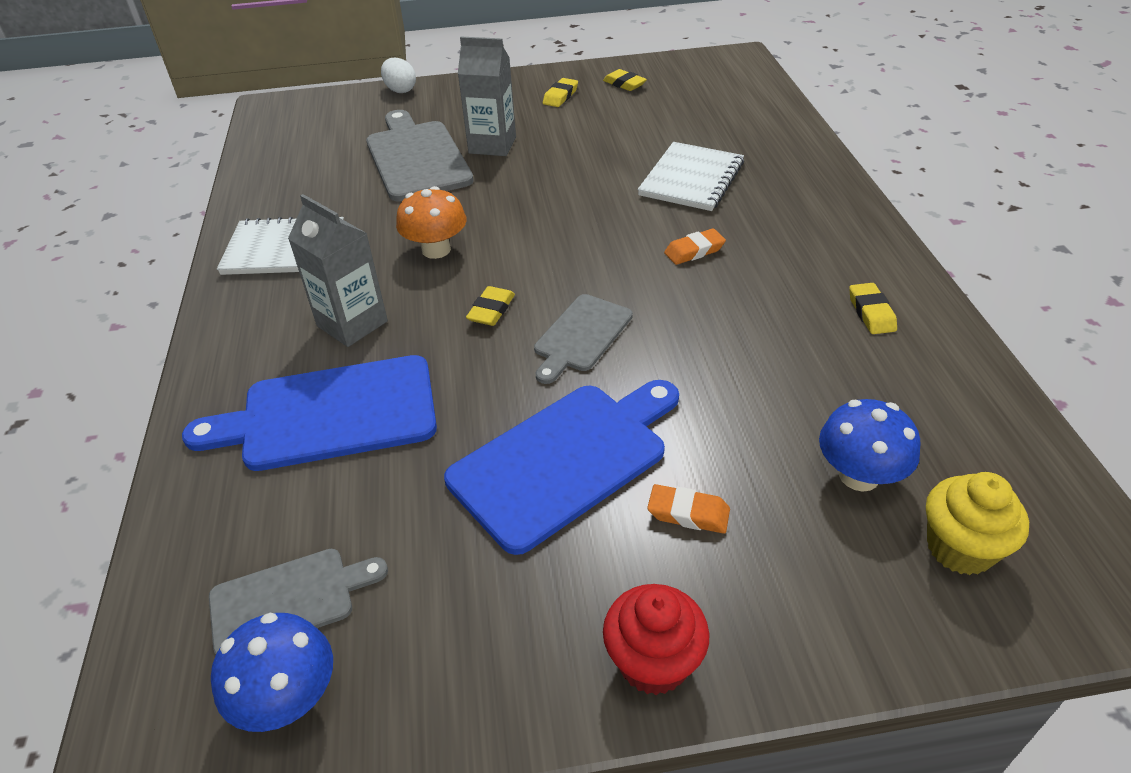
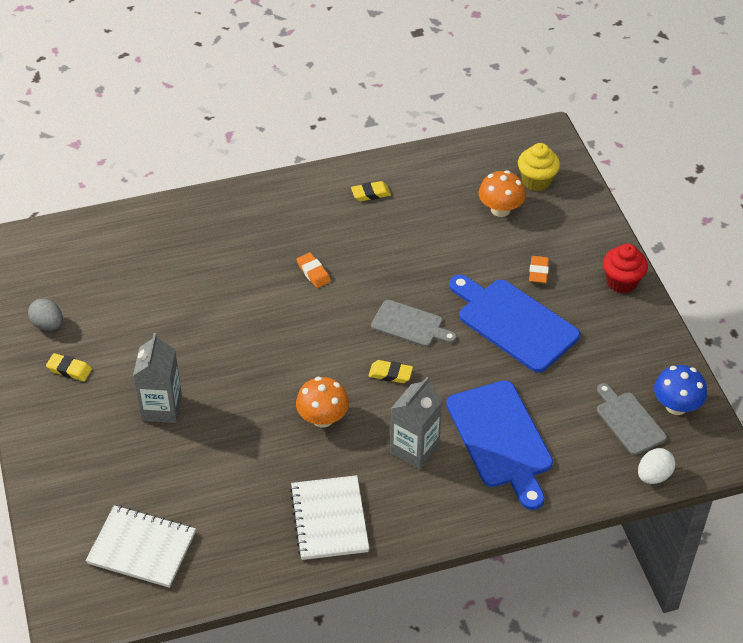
camera: 100 degrees left, 5 degrees up
grey cutting board [366,110,474,202] -> none
white egg [381,58,416,93] -> white egg moved to [638,448,675,484]
yellow eraser [603,69,647,91] -> grey egg [28,299,63,331]
white notebook [638,142,744,211] -> white notebook moved to [86,505,196,588]
blue mushroom [819,399,921,492] -> orange mushroom [479,170,526,217]

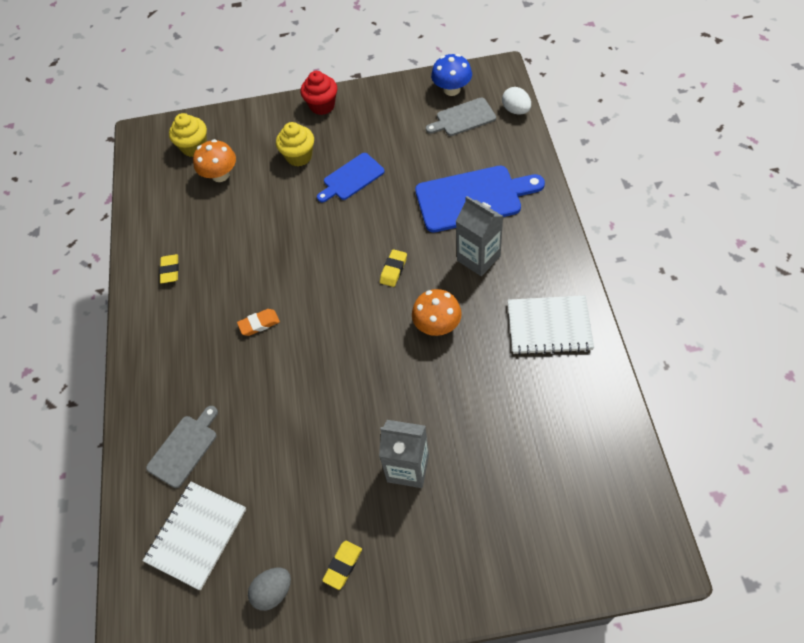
camera: 75 degrees left, 10 degrees up
white notebook [86,505,196,588] -> white notebook moved to [143,482,246,590]
grey cutting board [371,300,457,347] -> grey cutting board moved to [146,406,218,488]
blue cutting board [449,275,580,373] -> blue cutting board [317,153,385,202], size x0.59
orange eraser [529,256,549,283] -> yellow cupcake [276,122,314,167]

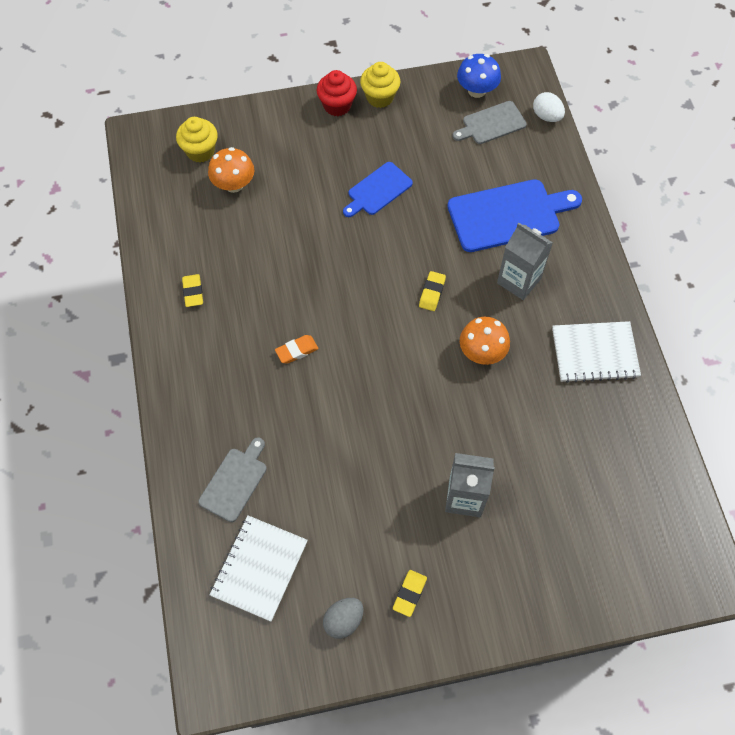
camera: 10 degrees left, 5 degrees up
yellow cupcake [276,122,314,167] -> yellow cupcake moved to [360,62,400,108]

